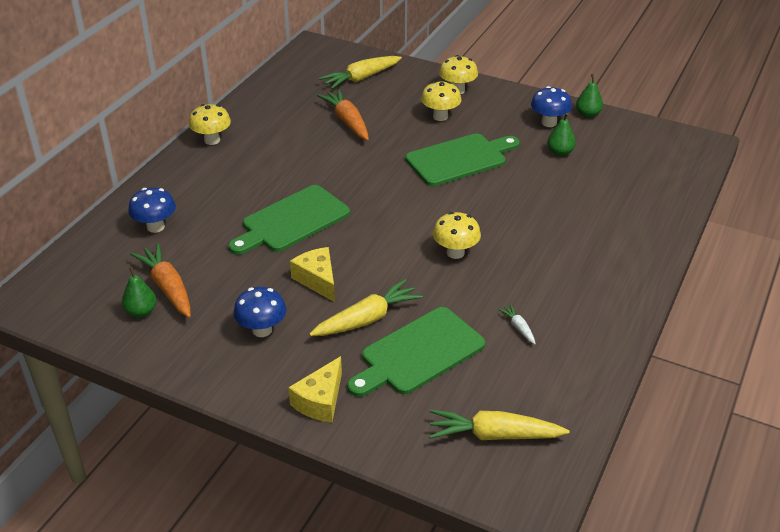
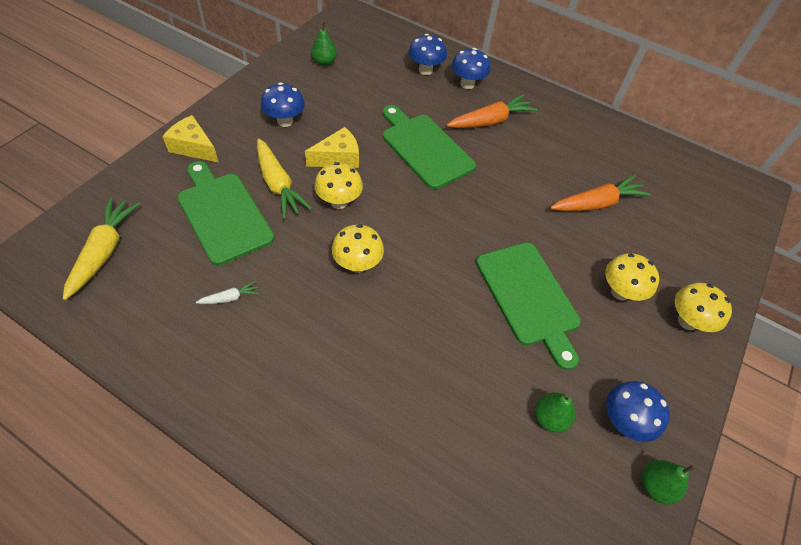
camera: 90 degrees right, 15 degrees up
orange carrot [130,243,191,318] -> orange carrot moved to [447,94,537,128]
yellow mushroom [189,104,231,145] -> yellow mushroom moved to [314,162,363,209]
yellow carrot [319,56,402,89] -> none
none -> blue mushroom [451,48,490,89]

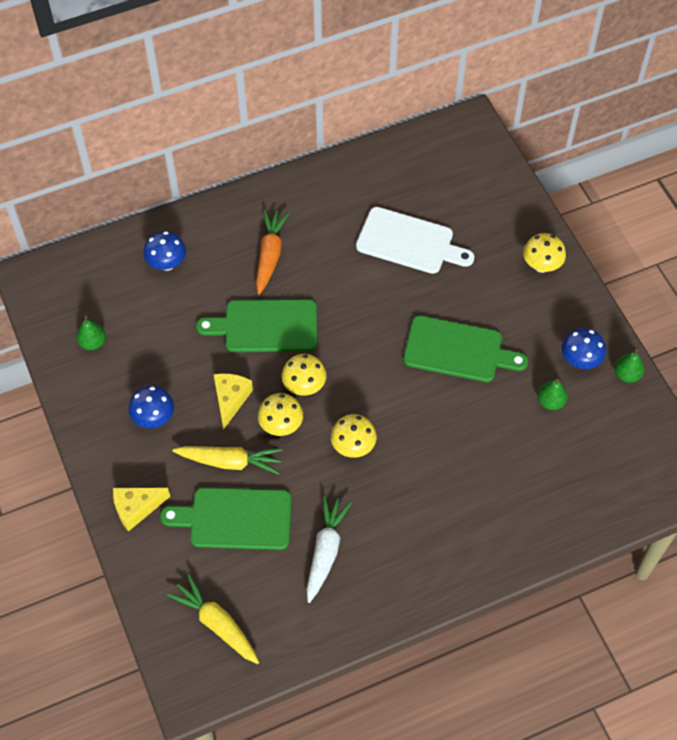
camera: 50 degrees left, 5 degrees up
white carrot [196,281,259,304] -> white carrot [306,496,352,603], size x2.10
blue mushroom [451,48,490,89] -> none
orange carrot [550,175,651,211] -> white cutting board [356,207,475,274]
yellow mushroom [605,253,659,301] -> yellow mushroom moved to [282,354,326,396]

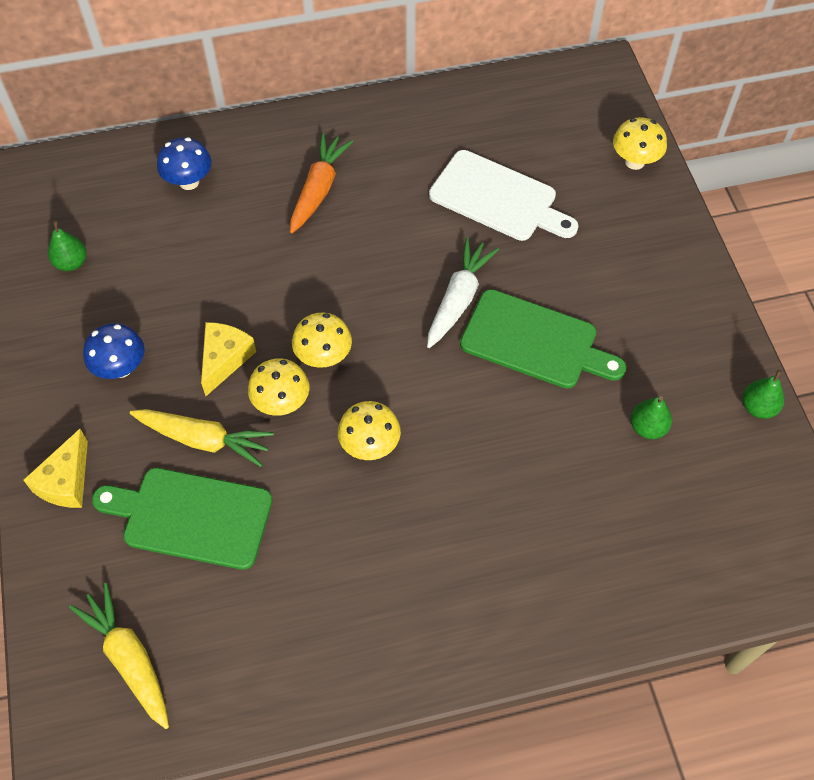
camera: 10 degrees right, 0 degrees up
yellow cheese [113,488,170,532] -> yellow cheese turned 60 degrees counterclockwise [23,429,88,508]
green cutting board [196,299,317,352] -> none
white carrot [306,496,352,603] -> white carrot moved to [427,237,499,348]
yellow mushroom [523,233,566,273] -> yellow mushroom moved to [613,117,667,170]
blue mushroom [562,328,606,369] -> none

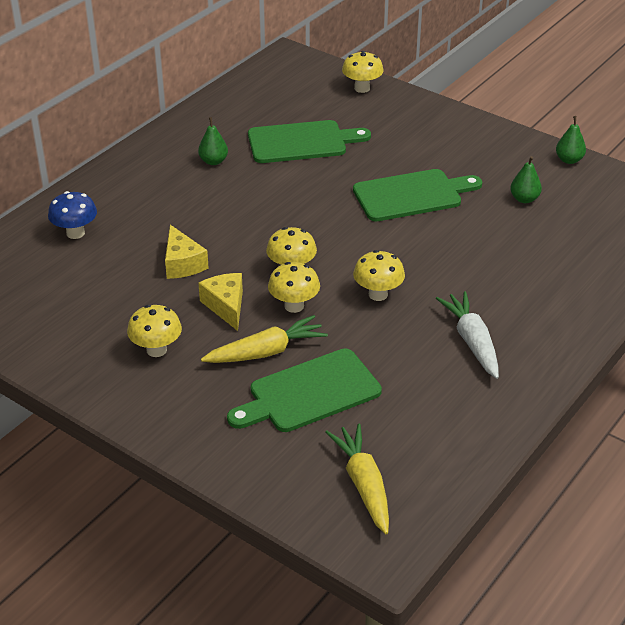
camera: 40 degrees left, 20 degrees down
yellow cheese [23,429,88,508] -> yellow cheese moved to [165,225,209,279]
green pear [48,221,87,271] -> green pear moved to [198,117,228,165]
yellow carrot [69,583,169,729] -> yellow carrot turned 60 degrees clockwise [325,423,389,534]
blue mushroom [83,323,144,379] -> yellow mushroom [127,305,182,357]
orange carrot [290,133,353,233] -> none
white carrot [427,237,499,348] -> white carrot moved to [436,291,499,379]
white cutting board [429,150,578,241] -> green cutting board [248,120,371,163]

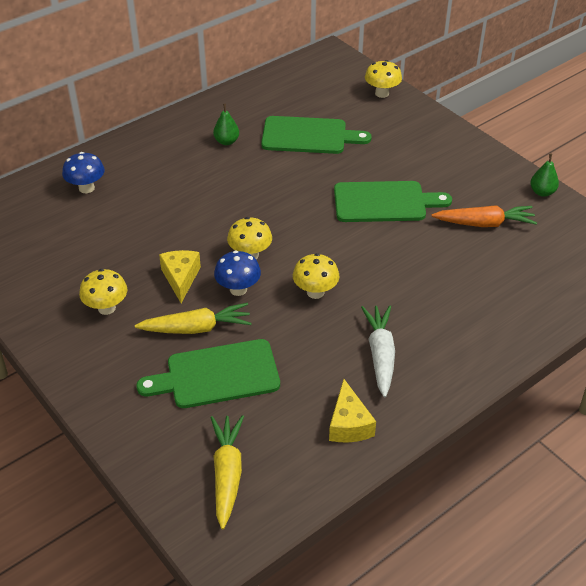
camera: 15 degrees right, 5 degrees up
yellow cheese [165,225,209,279] -> yellow cheese moved to [329,379,376,442]
yellow mushroom [268,262,320,313] -> blue mushroom [214,250,261,296]
green pear [510,156,542,203] -> orange carrot [432,205,537,227]

